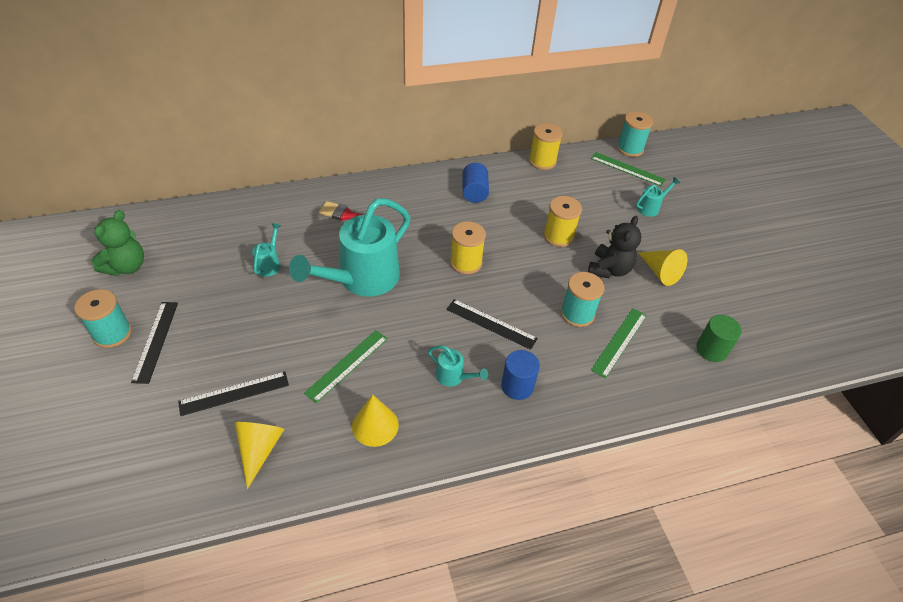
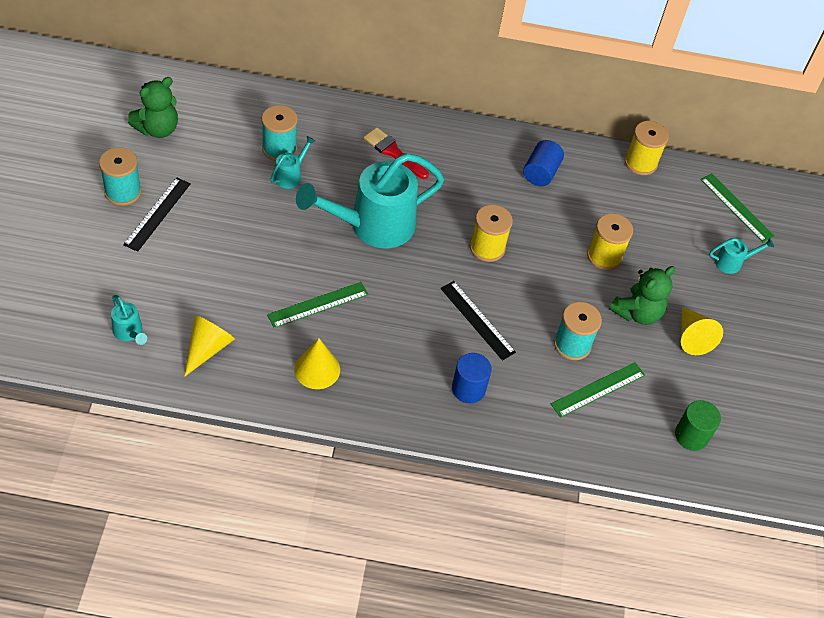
camera: 20 degrees right, 5 degrees up
black ruler [178,372,289,416] -> none
turquoise watering can [428,345,488,387] -> turquoise watering can moved to [111,295,147,345]
black teddy bear [588,216,642,278] -> green teddy bear [609,266,675,325]
turquoise spool [617,111,653,157] -> turquoise spool moved to [262,105,298,161]

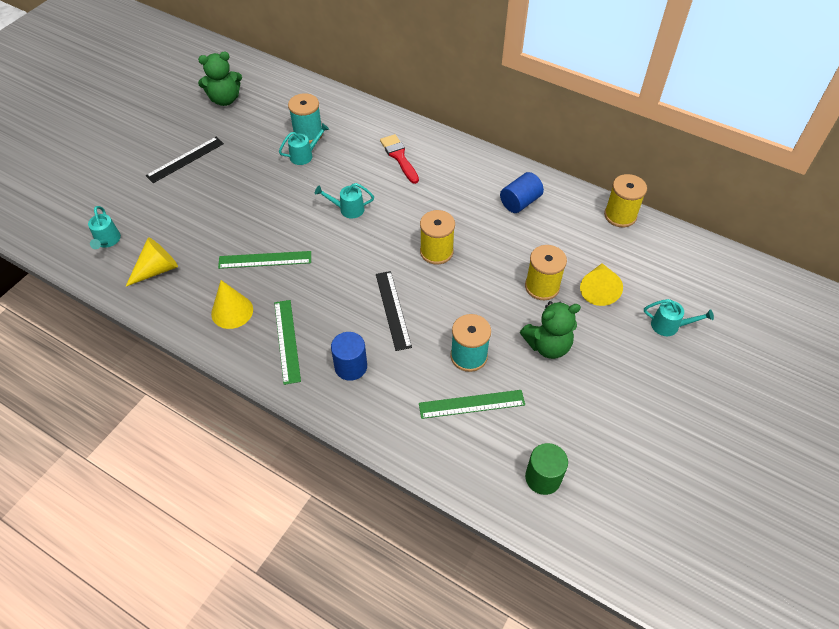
camera: 30 degrees right, 0 degrees up
turquoise spool [99,147,142,206] -> none
turquoise watering can [296,153,444,248] -> turquoise watering can [315,183,374,219], size x0.42
yellow cone [681,307,723,355] -> yellow cone moved to [580,263,623,306]
green ruler [700,173,774,243] -> green ruler moved to [274,300,301,385]

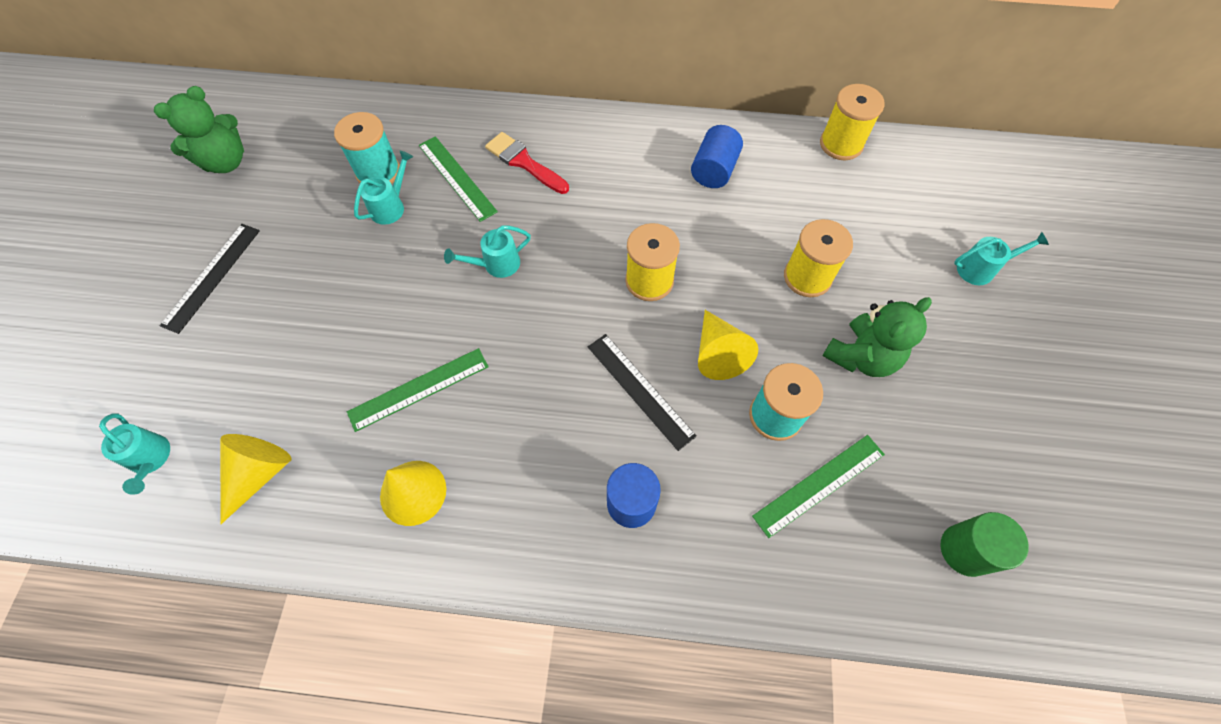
camera: 25 degrees left, 10 degrees up
green ruler [274,300,301,385] -> green ruler moved to [419,136,498,222]
yellow cone [580,263,623,306] -> yellow cone moved to [698,310,758,380]

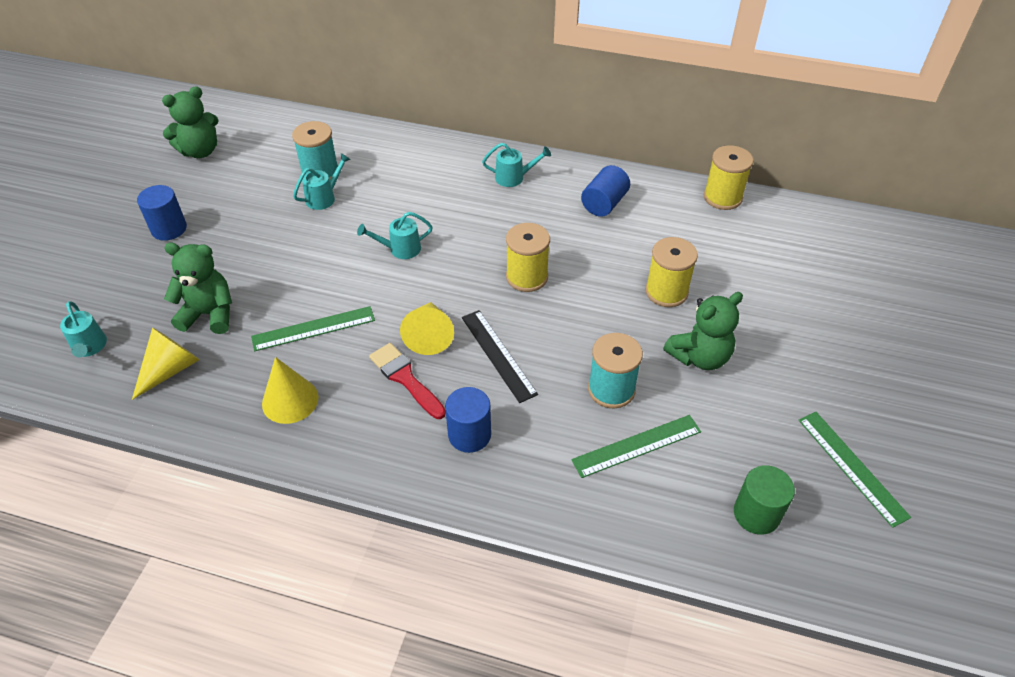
camera: 10 degrees right, 15 degrees down
black ruler [160,224,260,334] -> blue cylinder [137,185,187,241]
green ruler [419,136,498,222] -> green ruler moved to [799,412,911,528]
red brush [485,132,569,194] -> red brush moved to [369,343,446,419]
yellow cone [698,310,758,380] -> yellow cone moved to [400,302,454,355]
turquoise watering can [954,232,1049,285] -> turquoise watering can moved to [482,143,551,187]
none -> green teddy bear [164,242,232,334]

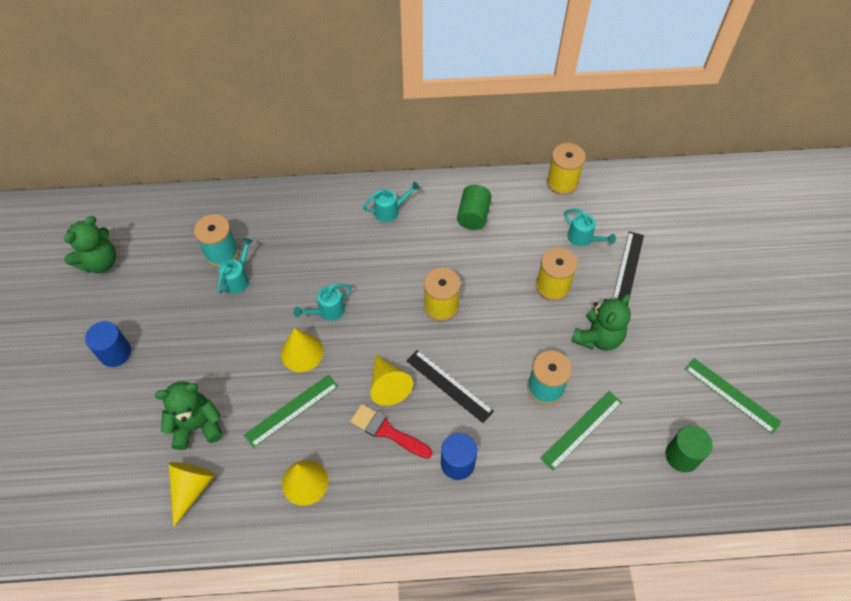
camera: 20 degrees left, 10 degrees up
turquoise watering can [60,301,107,357] -> turquoise watering can moved to [564,209,616,246]
blue cylinder [581,165,630,217] -> green cylinder [457,185,491,230]
none -> yellow cone [281,328,323,372]
none -> black ruler [613,231,644,306]

